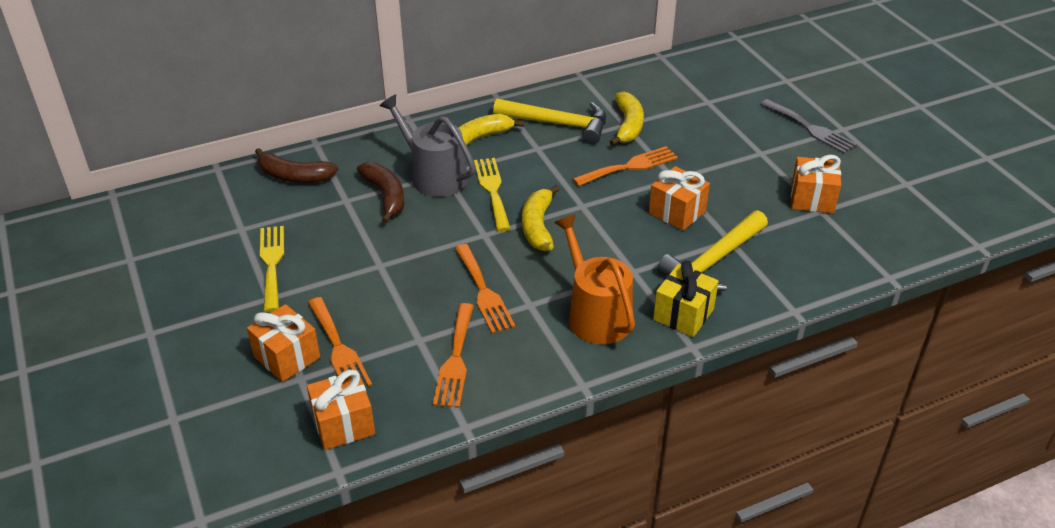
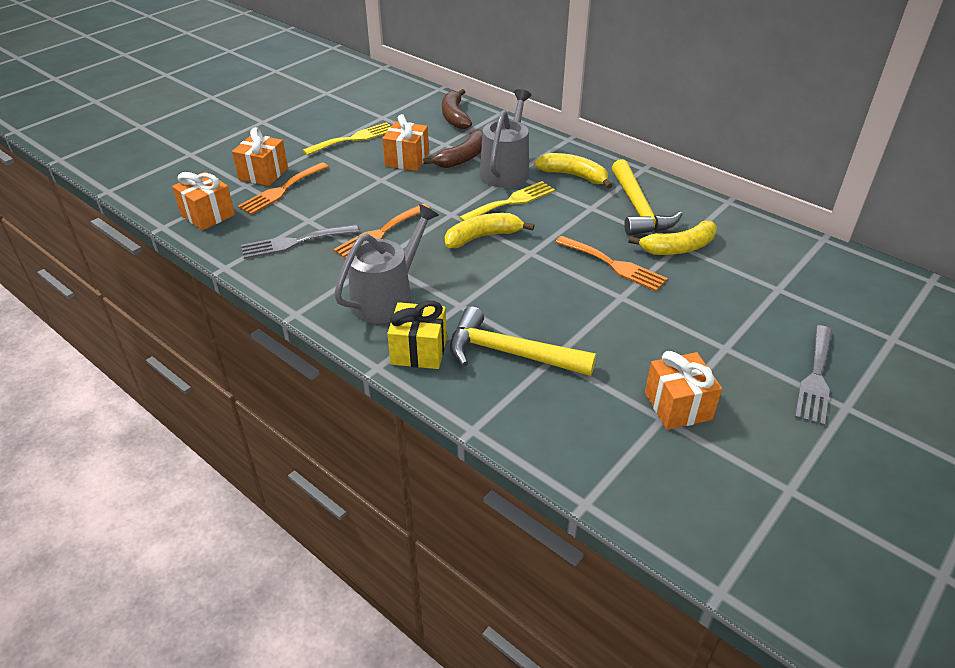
camera: 65 degrees right, 0 degrees up
orange fork [433,303,474,408] -> grey fork [241,225,359,259]
orange watering can [554,215,635,344] -> grey watering can [334,204,439,324]
orange gift [649,166,710,231] -> orange gift moved to [382,114,429,171]

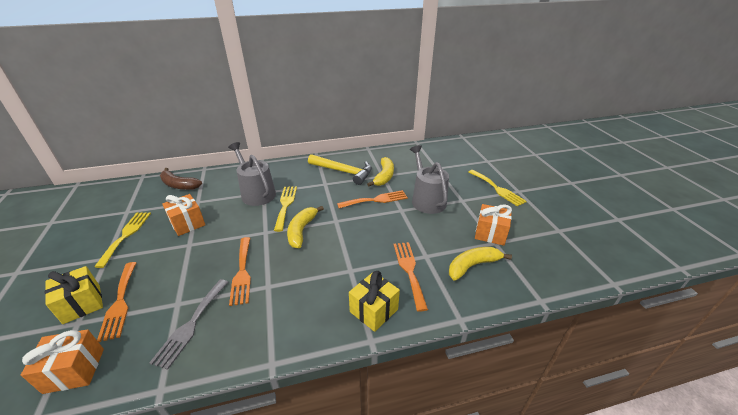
camera: 55 degrees left, 5 degrees down
orange gift [232,127,288,186] -> yellow gift [45,266,103,324]
grey watering can [334,204,439,324] -> grey watering can moved to [410,145,449,214]
brown banana [423,129,483,168] -> none
yellow hammer [450,306,596,376] -> orange fork [394,242,428,312]
yellow banana [534,153,612,189] -> yellow banana moved to [449,247,512,281]
grey fork [795,325,832,426] -> yellow fork [468,170,527,206]

